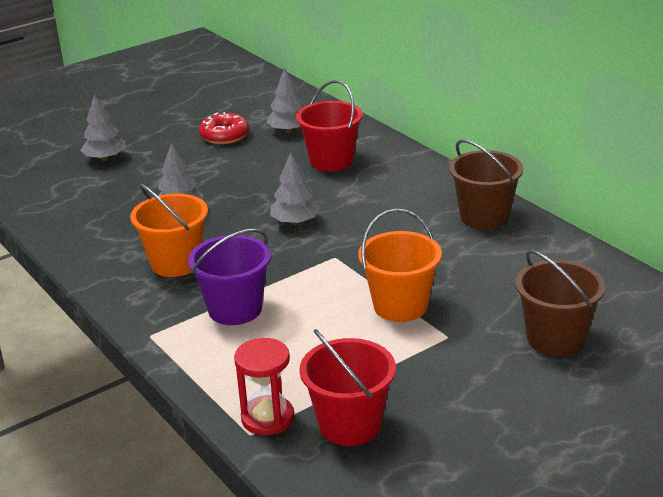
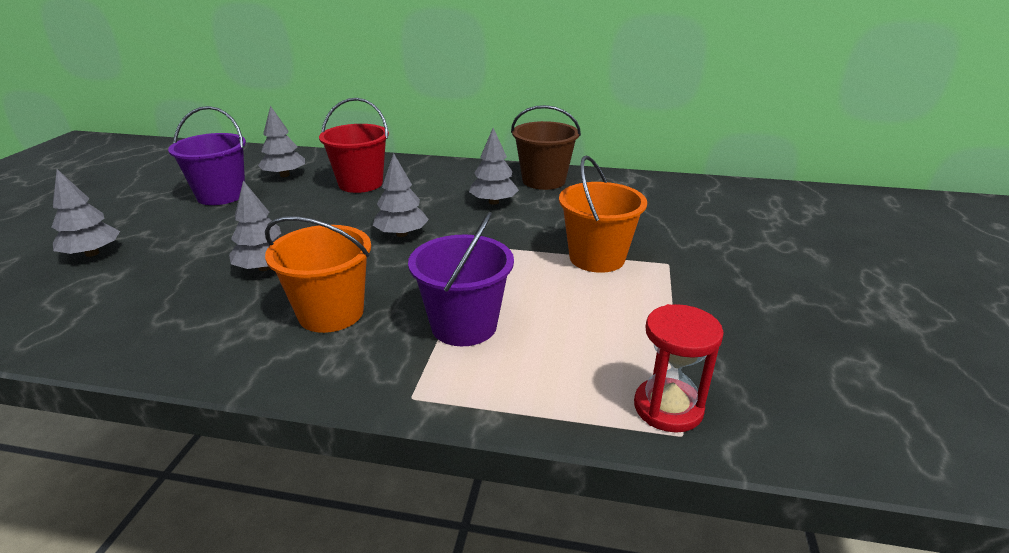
camera: 45 degrees left, 0 degrees up
red donut [199,112,249,144] -> purple bucket [168,106,246,205]
red bucket [299,329,396,446] -> none
brown bucket [516,250,605,356] -> none
none -> grey tree [469,128,519,205]

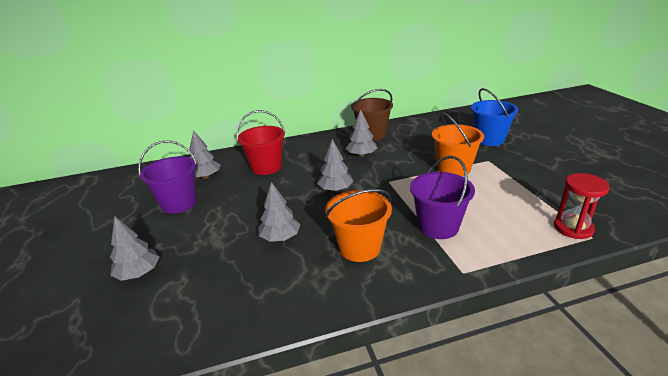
camera: 25 degrees left, 0 degrees up
none -> blue bucket [471,88,518,146]

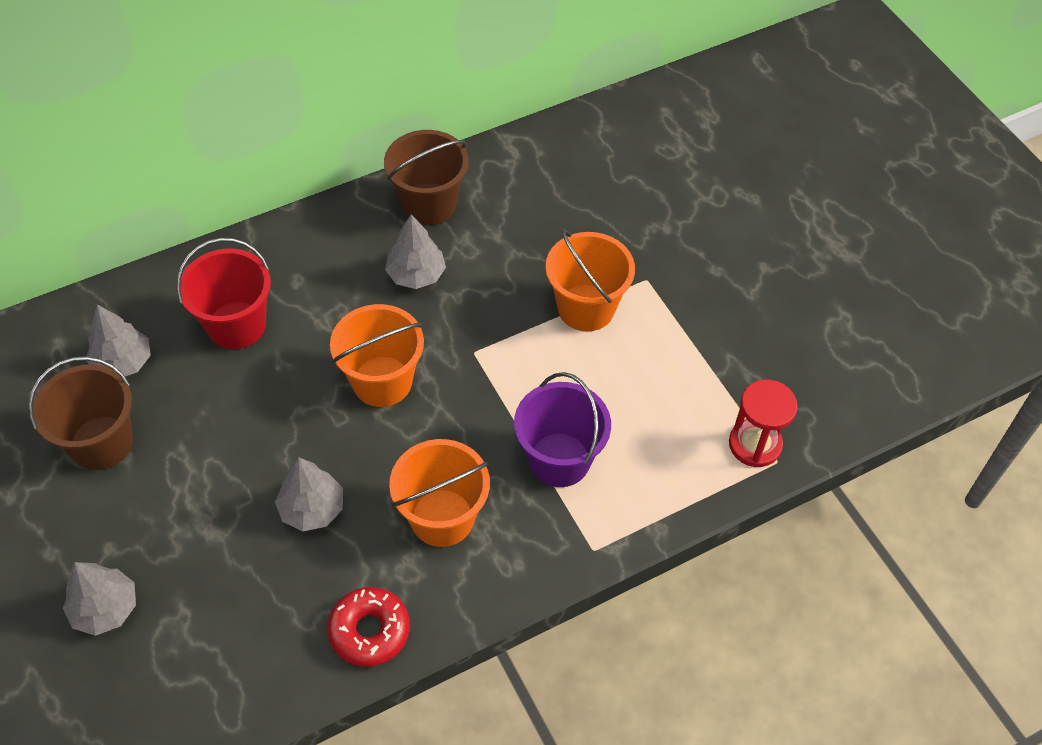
camera: 15 degrees left, 25 degrees up
purple bucket [138,140,197,213] -> brown bucket [28,356,133,470]
grey tree [317,139,354,192] -> orange bucket [330,304,424,407]
blue bucket [471,88,518,146] -> none
none -> red donut [327,587,410,667]

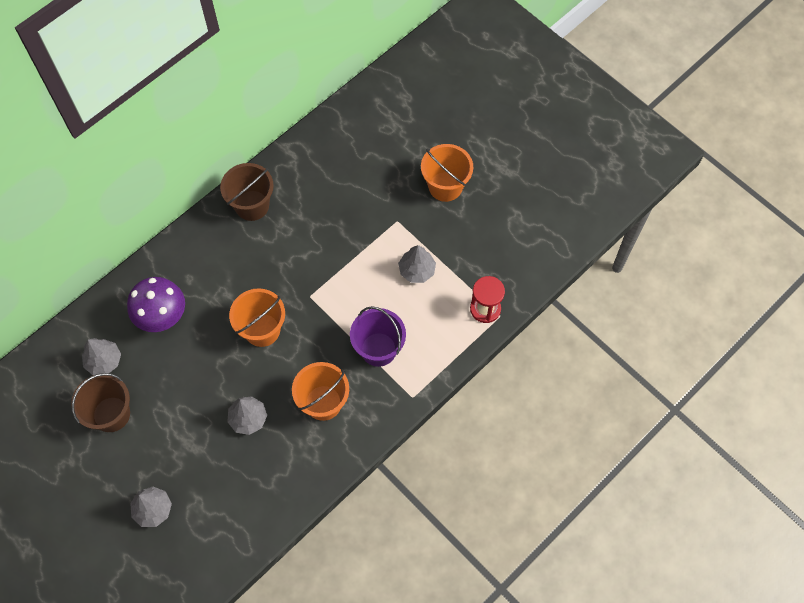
camera: 15 degrees left, 10 degrees up
red bucket [177,238,271,349] -> purple mushroom [127,277,185,332]
red donut [327,587,410,667] -> none
grey tree [385,214,446,289] -> grey tree moved to [398,245,436,283]
orange bucket [545,229,635,331] -> orange bucket moved to [421,144,473,202]

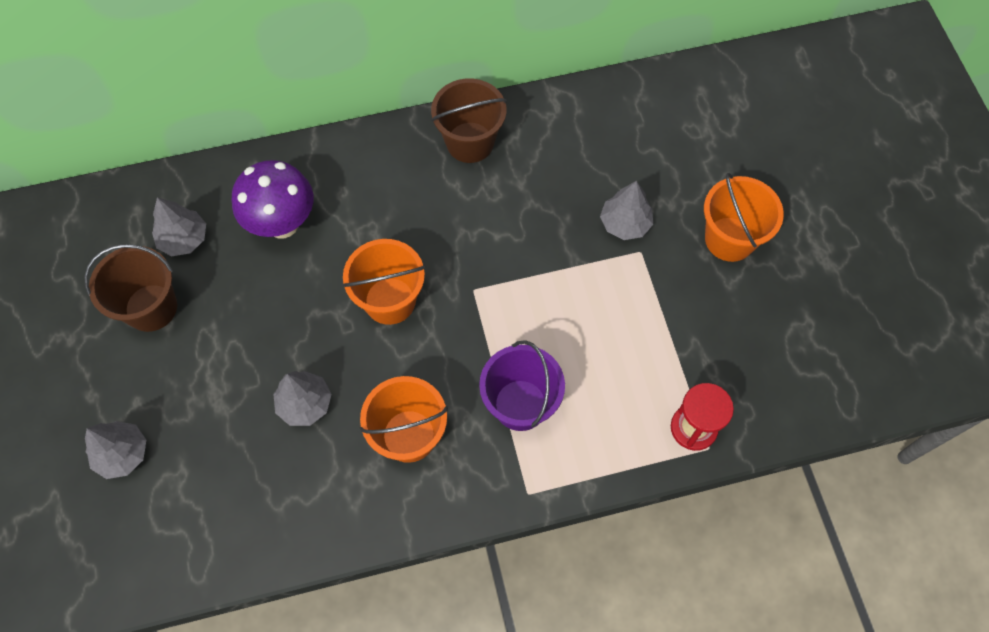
camera: 30 degrees right, 0 degrees up
grey tree [398,245,436,283] -> grey tree moved to [600,181,653,240]

